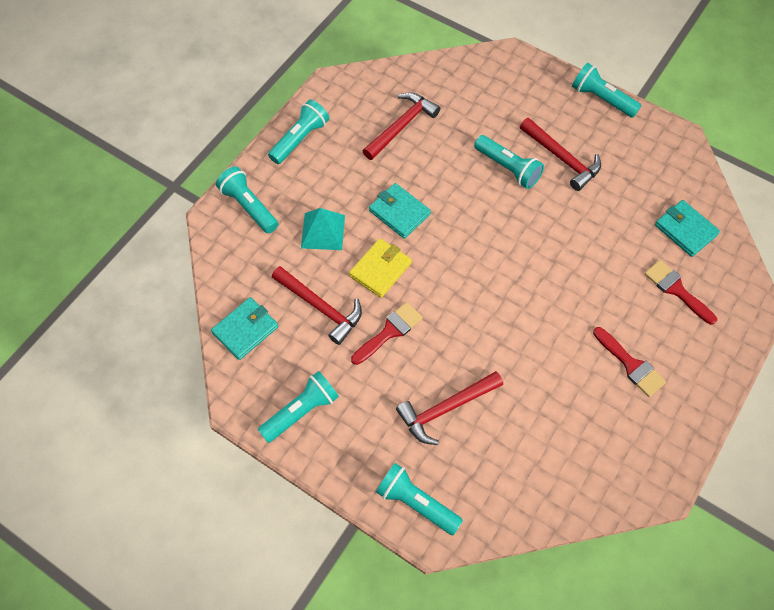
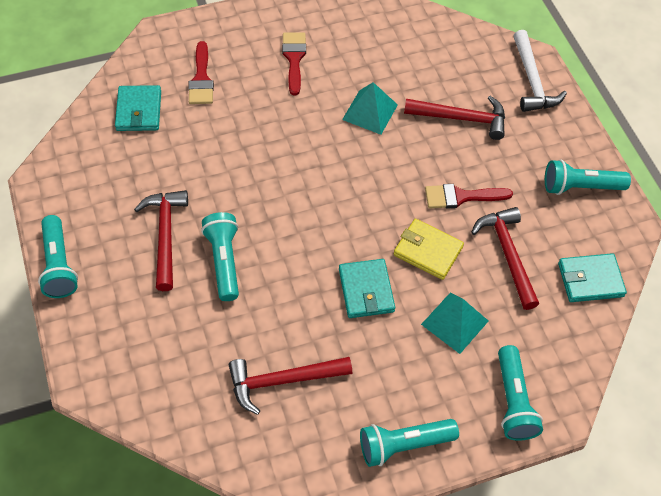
camera: 145 degrees left, 5 degrees down
yellow wallet [349,238,412,298] -> yellow wallet turned 45 degrees clockwise [394,219,464,280]
turquoise flashlight [376,463,463,535] -> white hammer [513,30,567,112]
none -> turquoise pyramid [342,82,398,135]

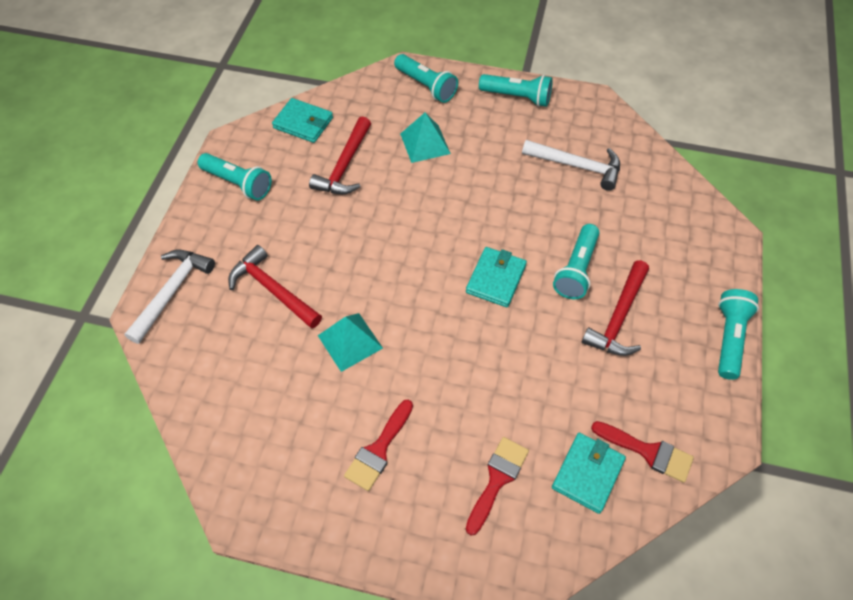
camera: 145 degrees left, 0 degrees up
red hammer [229,357,352,415] -> white hammer [522,140,620,191]
turquoise wallet [339,259,395,318] -> turquoise wallet moved to [466,247,527,307]
yellow wallet [394,219,464,280] -> none
red brush [425,184,513,209] -> red brush moved to [591,421,694,483]
turquoise flashlight [498,345,543,441] -> turquoise flashlight turned 105 degrees clockwise [394,54,458,103]

